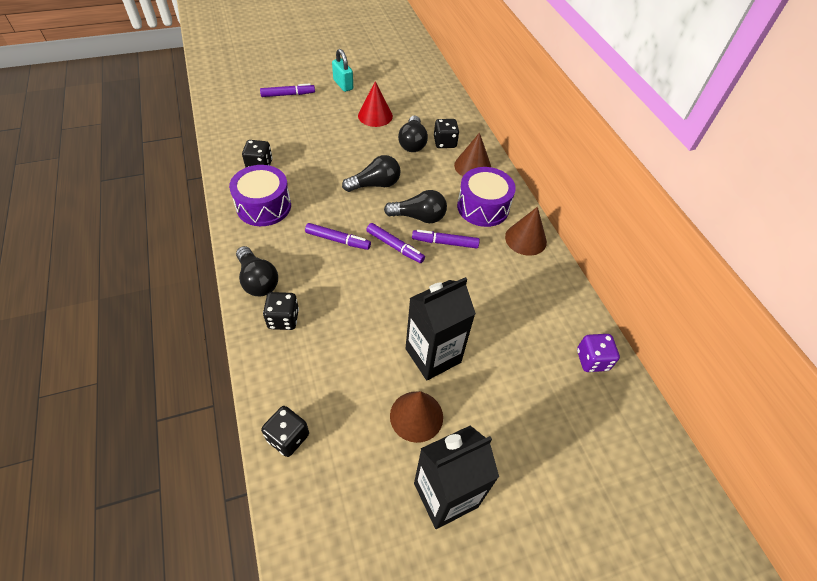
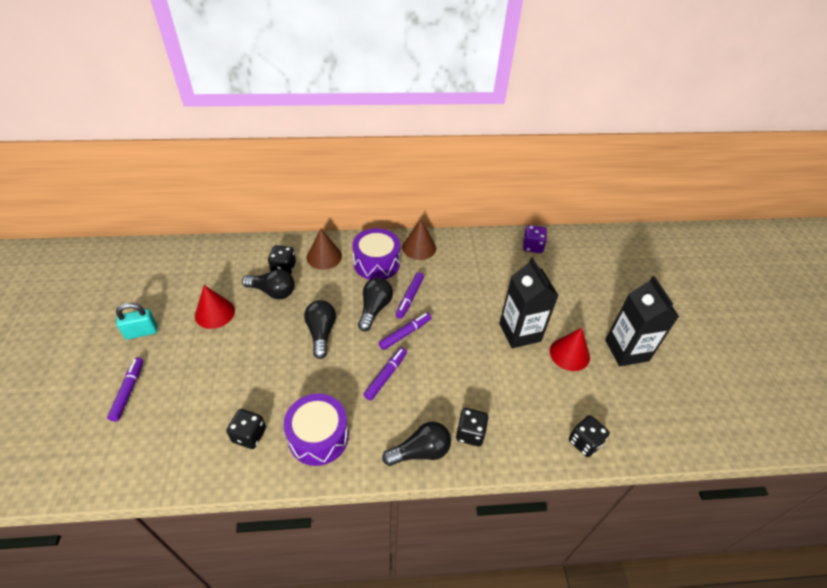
camera: 75 degrees left, 5 degrees down
brown cone [390,391,443,443] -> red cone [550,328,590,371]

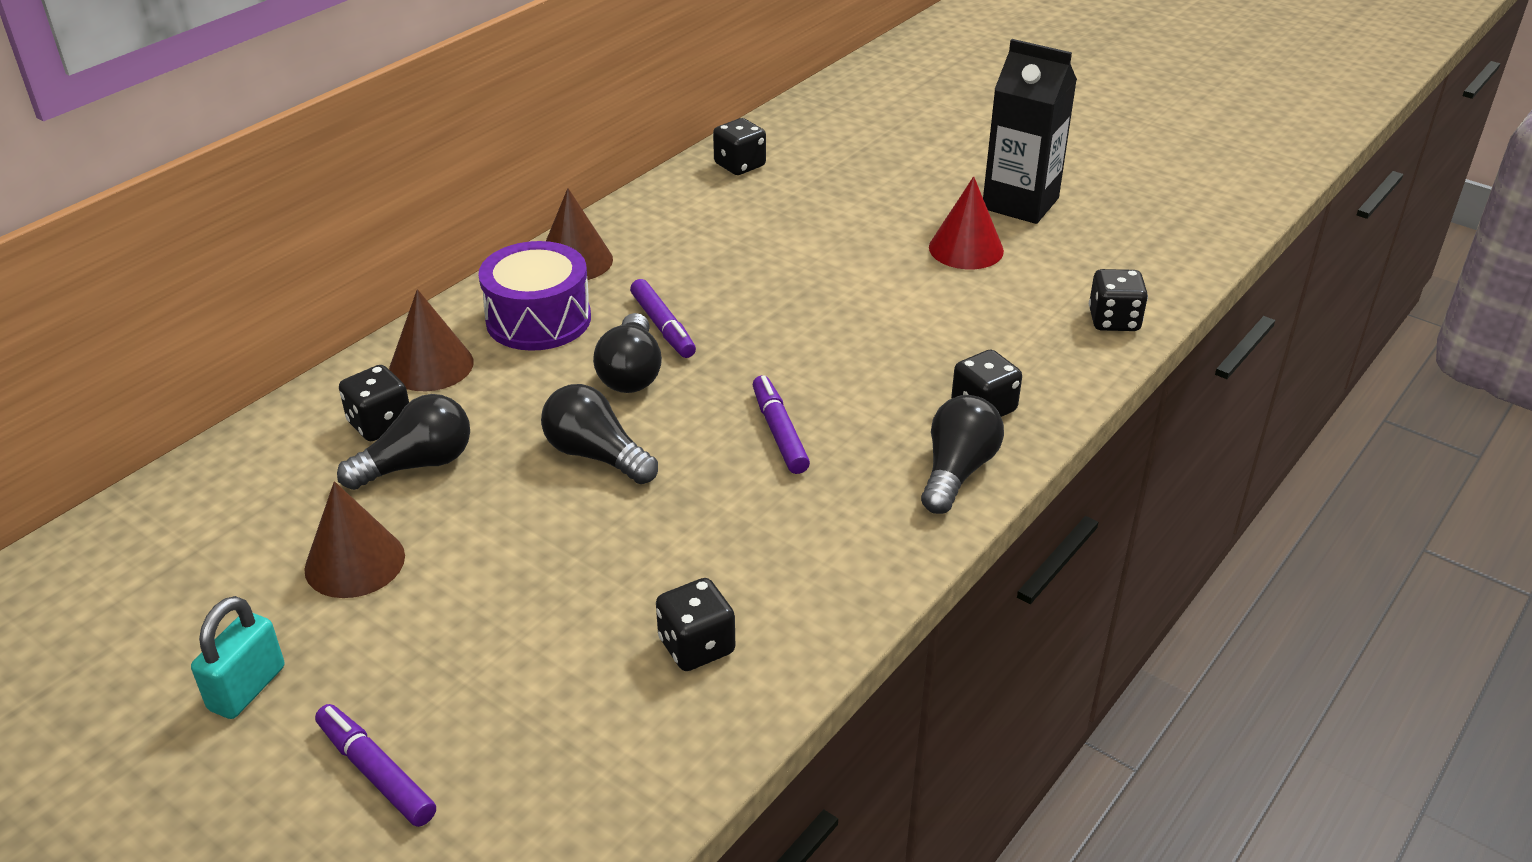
camera: 45 degrees left, 10 degrees down
red cone [195,285,235,329] -> brown cone [304,481,405,598]
purple drum [283,394,349,466] -> none
black light bulb [358,278,393,331] -> black light bulb turned 150 degrees counterclockwise [593,313,662,393]
purple marker [379,312,431,350] -> none
black carton [499,257,559,348] -> none
purple dice [523,225,547,253] -> black dice [713,118,766,175]

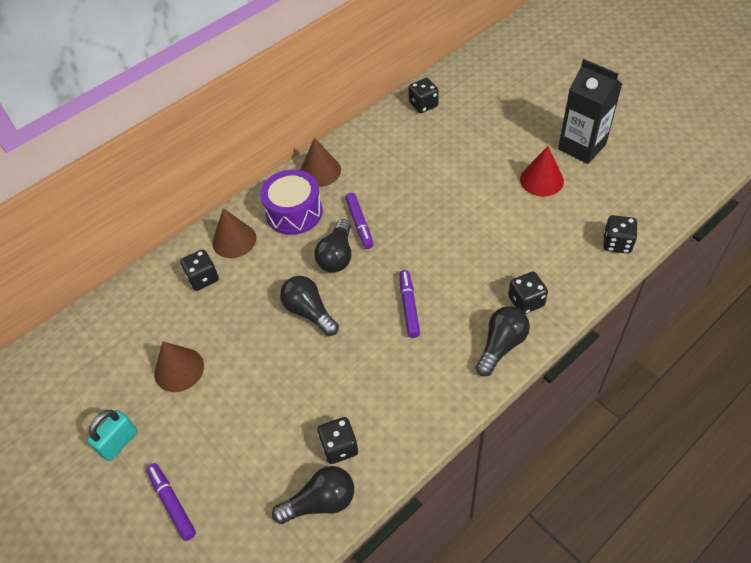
camera: 15 degrees right, 15 degrees up
black light bulb [337,394,470,490] -> black light bulb moved to [272,466,354,524]

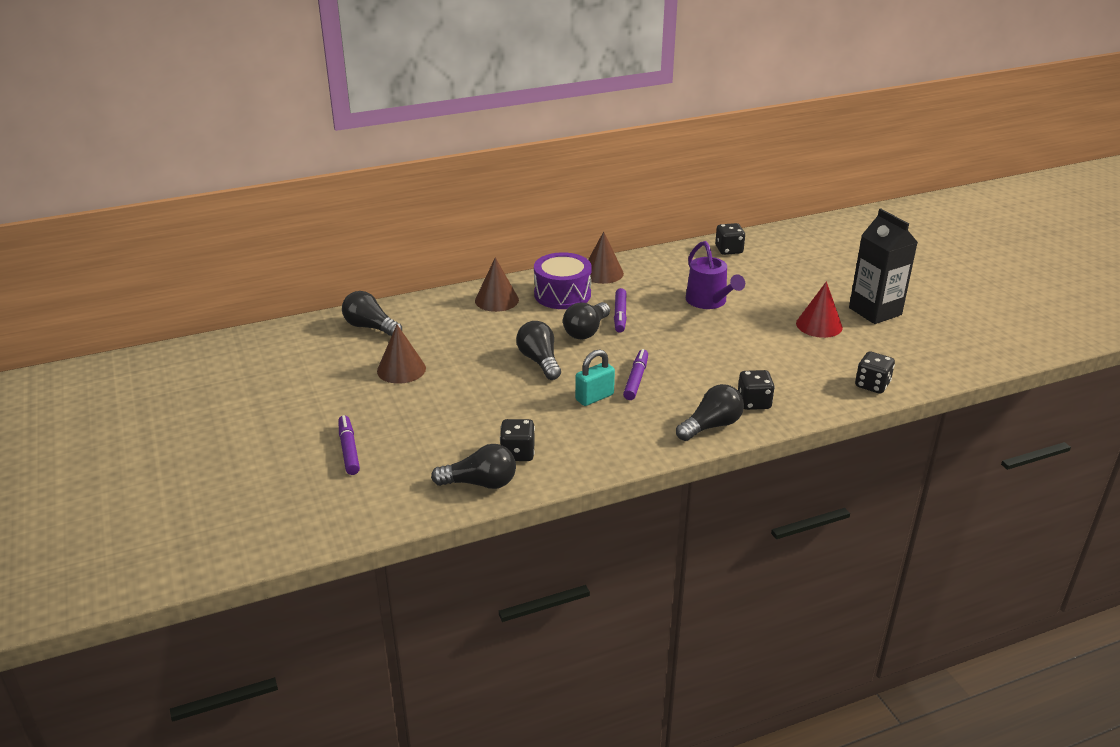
camera: 15 degrees right, 20 degrees down
turquoise padlock [87,410,138,461] -> turquoise padlock moved to [575,349,615,406]
black dice [180,249,219,291] -> none
none -> black light bulb [342,291,402,336]
none -> purple watering can [686,241,745,309]

